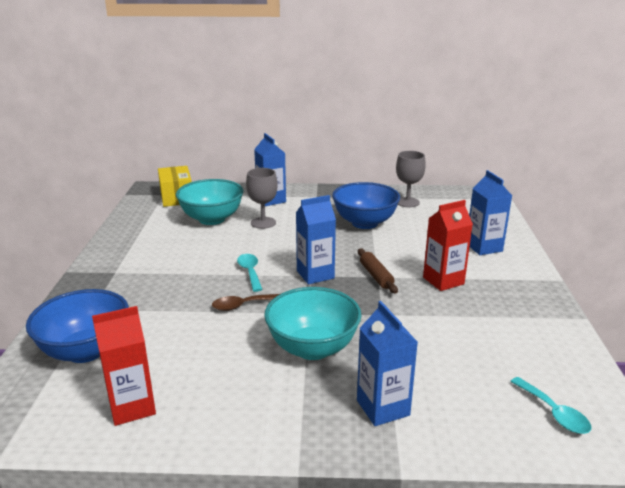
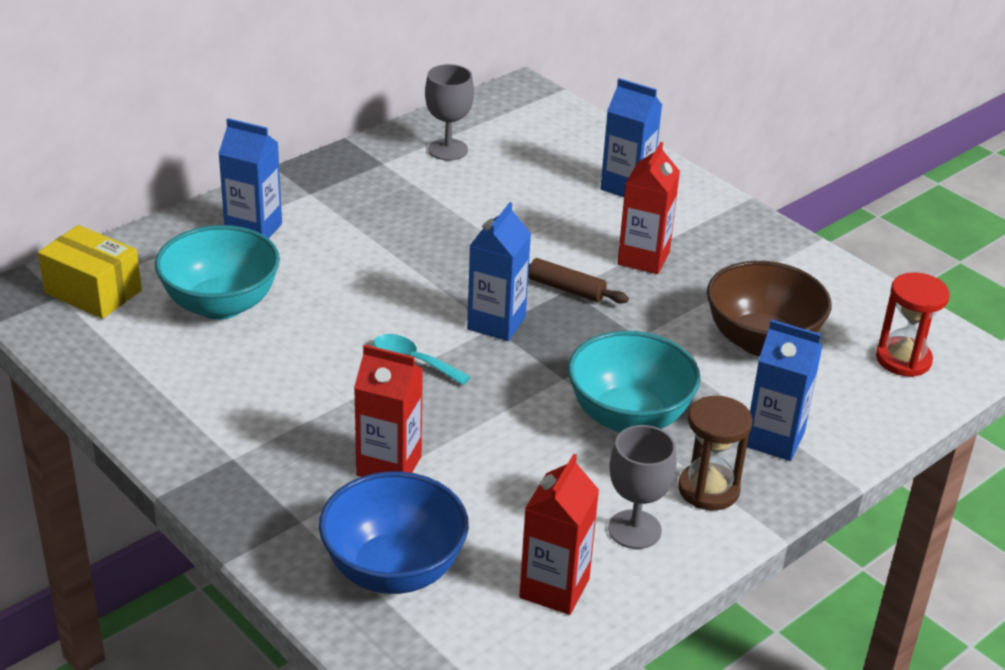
camera: 45 degrees left, 10 degrees up
brown spoon [212,294,280,311] -> none
grey goblet [246,168,278,229] -> grey goblet moved to [608,425,677,549]
blue bowl [332,182,400,229] -> none
turquoise spoon [510,377,592,434] -> red hourglass [876,272,950,377]
none -> red carton [354,345,423,477]
none -> brown hourglass [678,396,752,510]
none -> brown bowl [707,261,831,356]

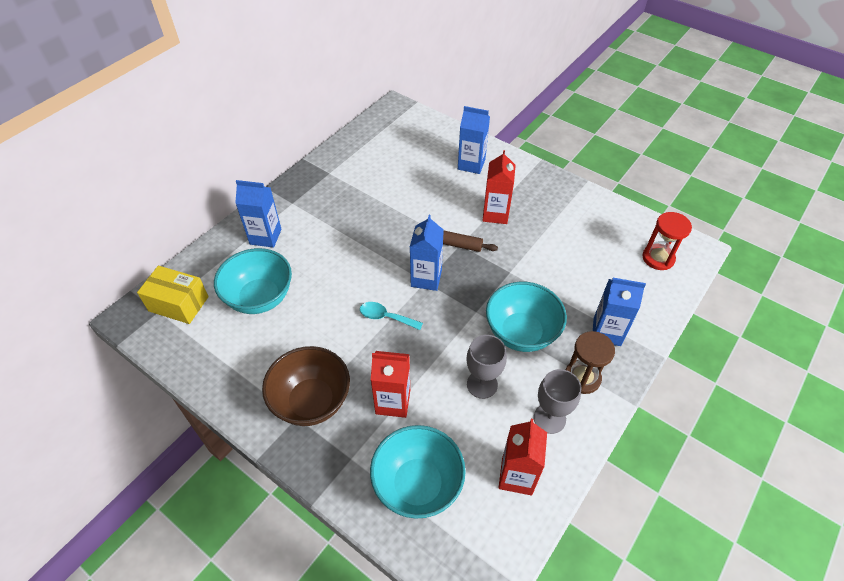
camera: 10 degrees left, 15 degrees up
blue bowl [319,472,469,594] -> turquoise bowl [370,425,466,519]
grey goblet [425,64,474,161] -> grey goblet moved to [466,335,507,399]
brown bowl [707,261,831,356] -> brown bowl moved to [262,346,350,426]

